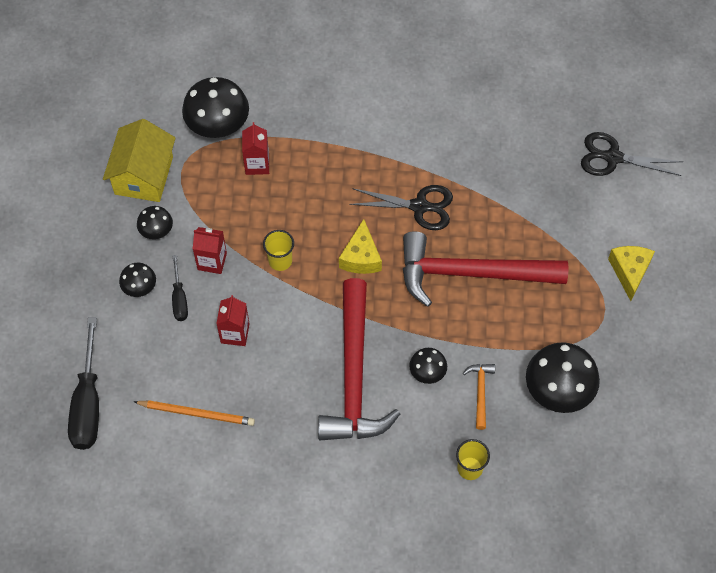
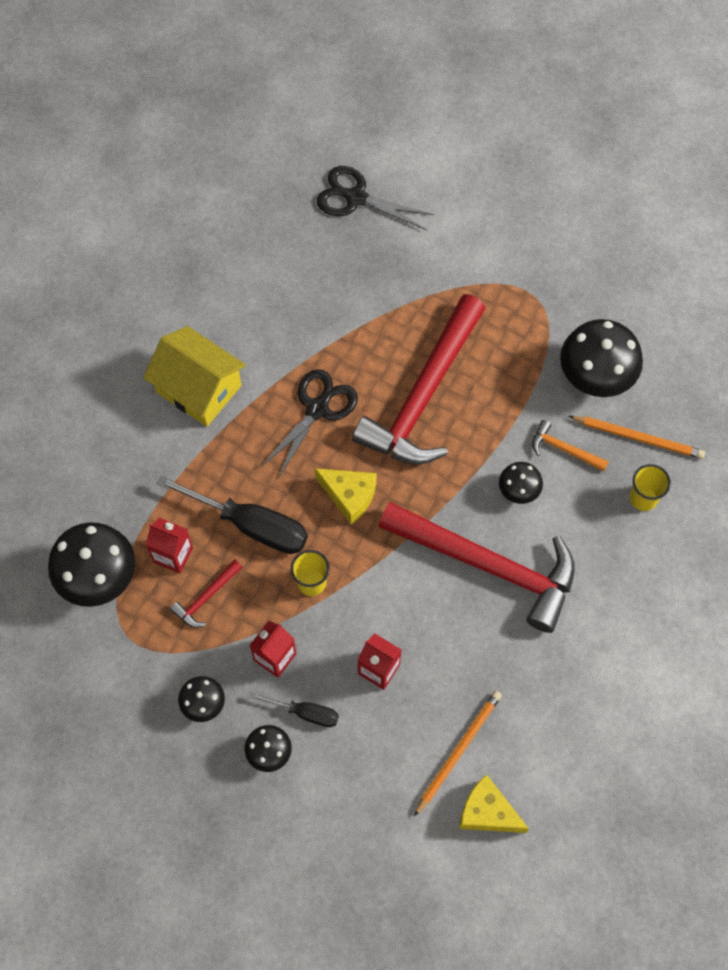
camera: 65 degrees left, 5 degrees up
black screwdriver [68,317,99,450] -> black screwdriver moved to [156,475,308,554]
yellow house [103,119,176,202] -> yellow house moved to [143,326,246,427]
black scissors [581,132,683,176] -> black scissors turned 75 degrees clockwise [317,166,434,230]
yellow cheese [608,246,655,301] -> yellow cheese moved to [459,774,529,833]
none -> red hammer [170,560,243,628]
none -> orange pencil [569,416,705,459]

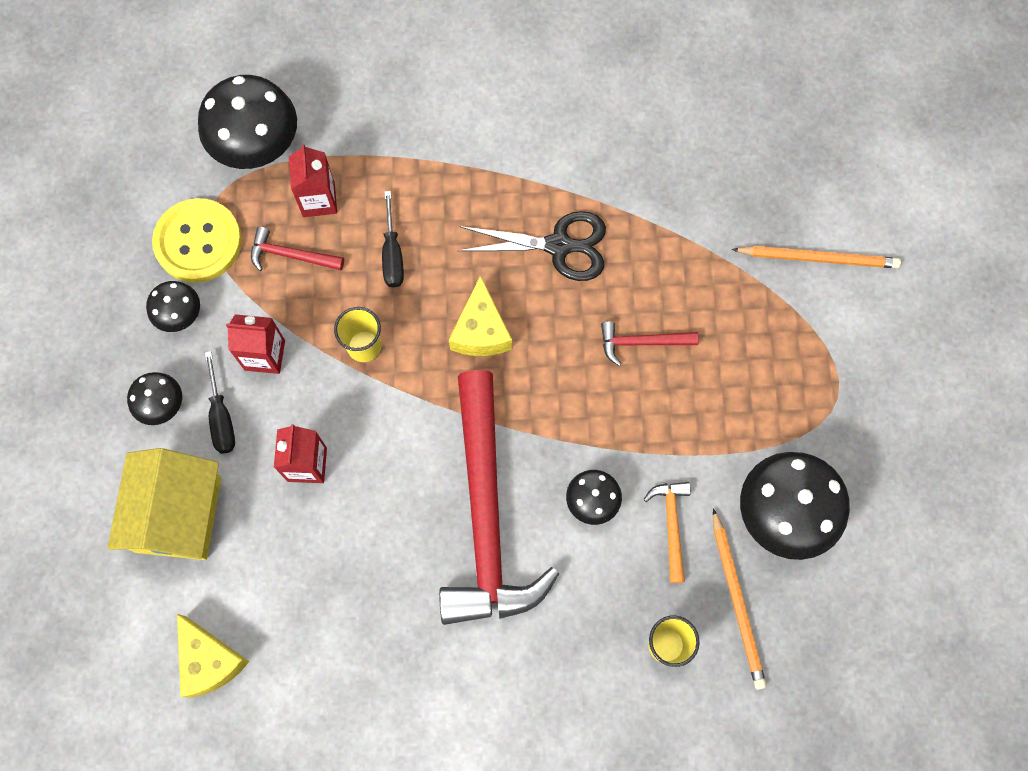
camera: 60 degrees right, 5 degrees up
yellow house [143,326,246,427] -> yellow house moved to [107,448,221,560]
black screwdriver [156,475,308,554] -> black screwdriver [382,191,404,288], size x0.54
black scissors [317,166,434,230] -> none
red hammer [352,294,486,465] -> red hammer [601,322,699,366], size x0.40
orange pencil [414,691,502,816] -> orange pencil moved to [732,246,901,268]
yellow cheese [459,774,529,833] -> yellow cheese turned 150 degrees clockwise [177,614,250,698]
none -> yellow button [152,198,242,283]

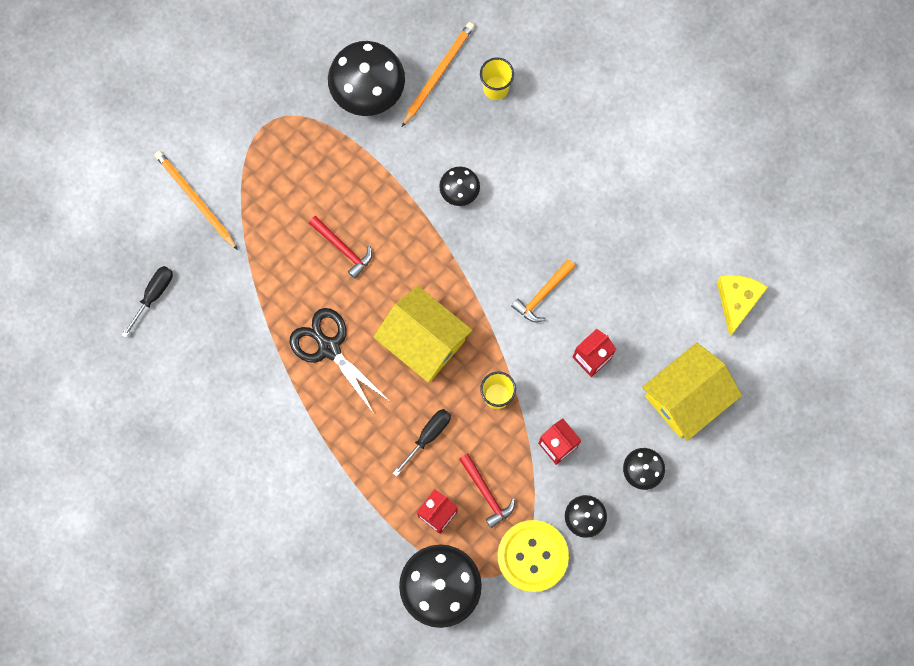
camera: 135 degrees left, 5 degrees up
black screwdriver [205,351,235,454] -> black screwdriver moved to [122,266,173,337]
red hammer [439,370,559,625] -> none
yellow cheese [449,275,512,356] -> yellow house [374,286,473,382]
orange hammer [643,482,691,583] -> orange hammer moved to [511,259,575,322]

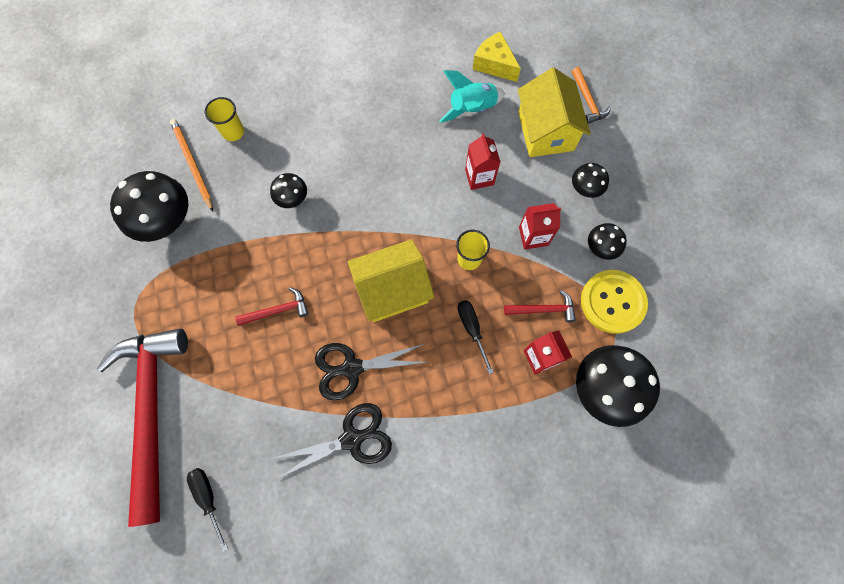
camera: 60 degrees left, 5 degrees down
orange pencil [155,151,238,250] -> red hammer [96,328,188,527]
orange hammer [511,259,575,322] -> orange hammer moved to [572,67,611,124]
none -> black scissors [274,403,392,478]
none -> turquoise rocket [439,70,505,123]

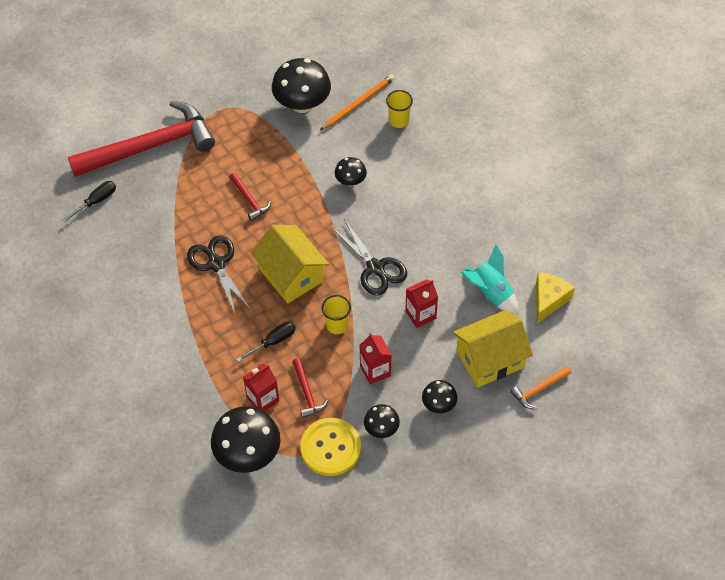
camera: 75 degrees right, 15 degrees down
black scissors [274,403,392,478] -> black scissors moved to [331,219,407,296]

